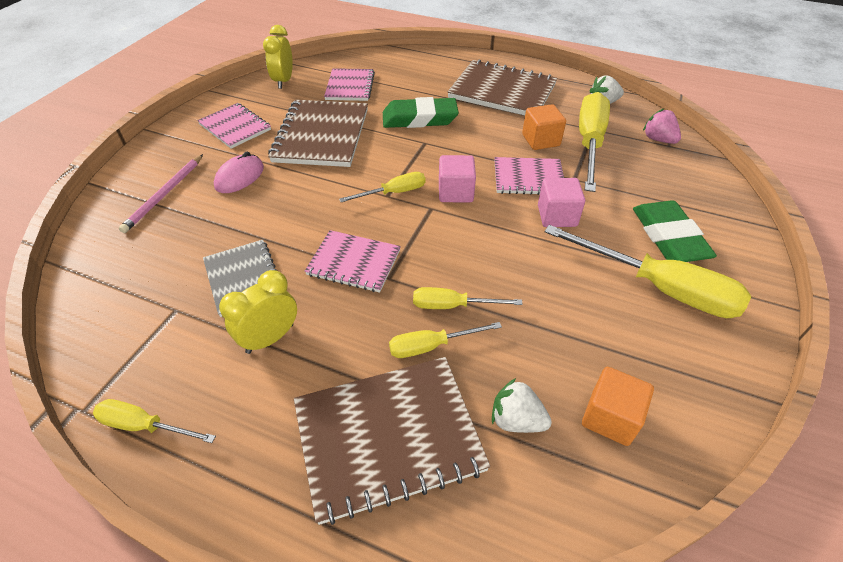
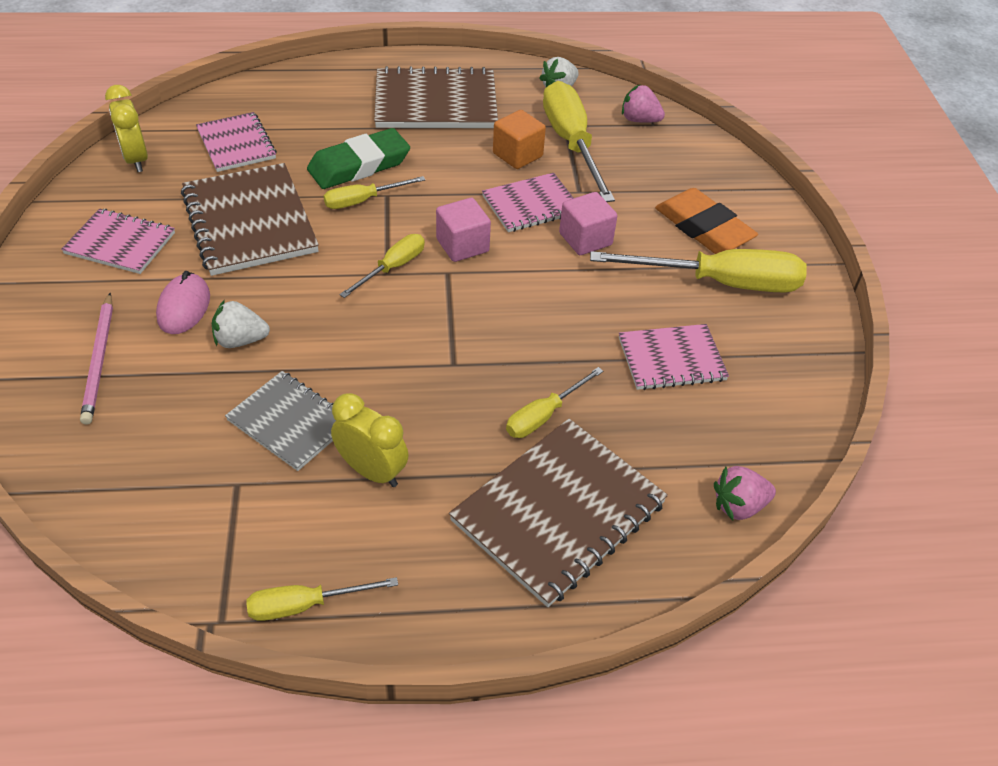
camera: 30 degrees left, 0 degrees up
yellow clock [219,270,297,354] -> yellow clock turned 105 degrees clockwise [331,393,408,487]
pink notebook [305,230,401,293] -> pink notebook moved to [619,324,729,390]
yellow screwdriver [413,287,522,309] -> yellow screwdriver moved to [323,176,425,209]
white strawberry [492,378,552,433] -> white strawberry moved to [212,300,270,348]
orange cube [582,367,654,446] -> none
green eraser [633,200,717,262] -> orange eraser [655,188,758,254]
none -> pink strawberry [714,466,776,520]

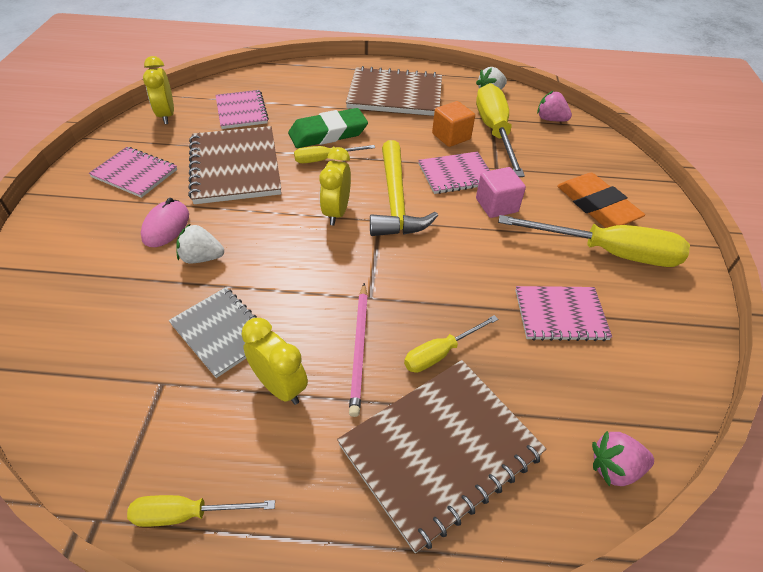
camera: 10 degrees right, 0 degrees up
pink pencil [80,293,113,424] -> pink pencil moved to [349,283,368,417]
yellow screwdriver [340,234,425,298] -> yellow clock [319,147,351,225]
pink cube [436,198,491,262] -> yellow hammer [370,140,438,236]

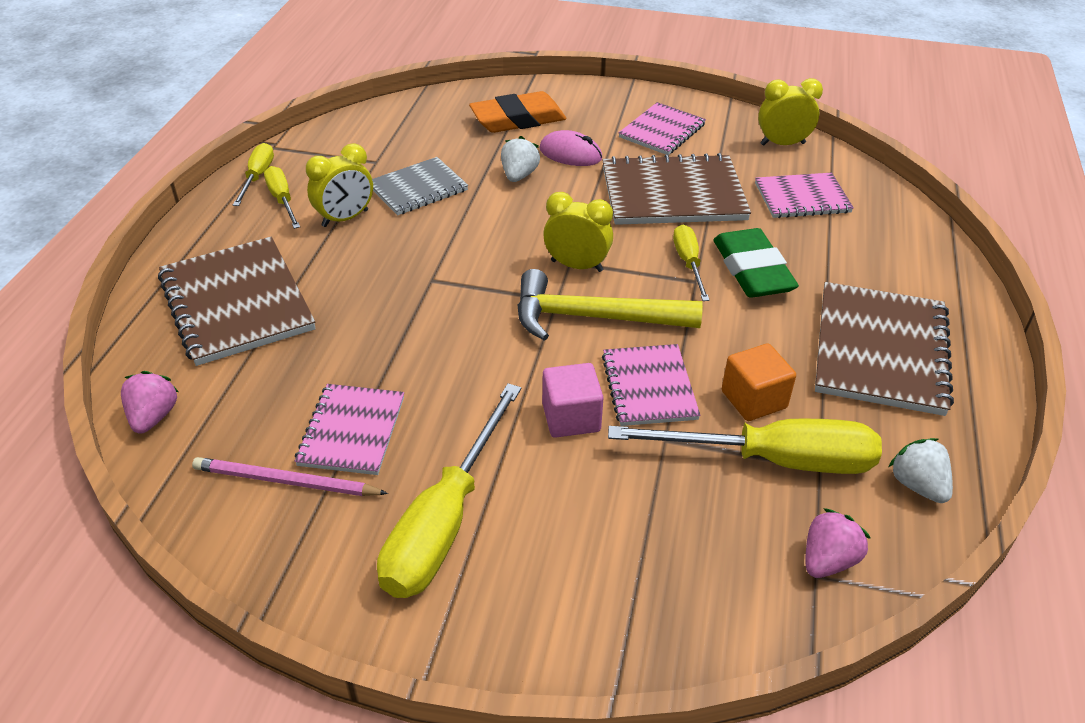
camera: 100 degrees right, 5 degrees down
pink pencil [349,283,368,417] -> pink pencil moved to [192,457,388,496]
yellow screwdriver [404,315,498,373] -> yellow screwdriver moved to [264,166,300,229]
orange eraser [557,173,645,228] -> orange eraser moved to [469,91,566,133]

